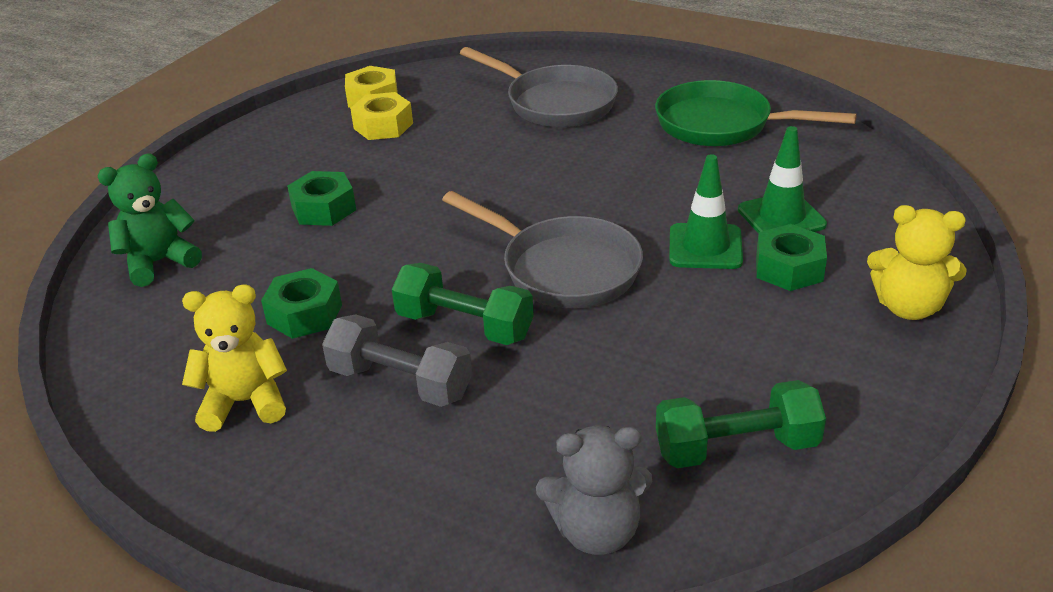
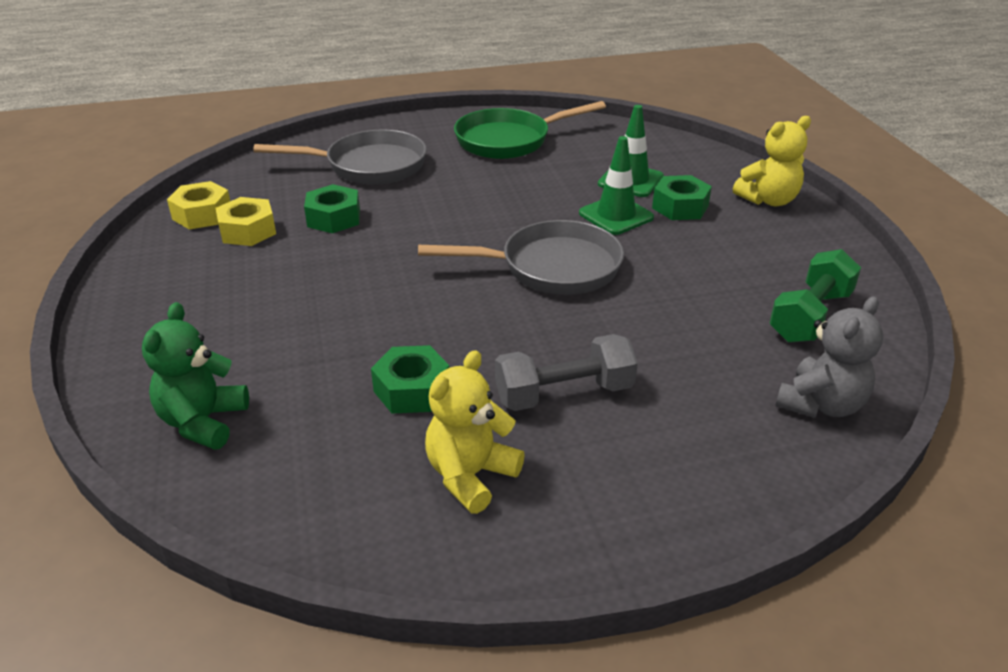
camera: 45 degrees left, 0 degrees up
green nut [287,171,356,226] -> green nut moved to [304,184,360,233]
green dumbbell [392,263,534,345] -> none

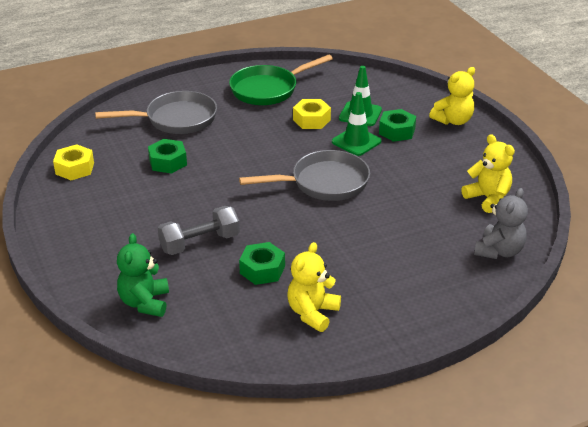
camera: 10 degrees left, 0 degrees up
yellow nut [216,197,276,246] -> yellow nut moved to [293,99,331,129]
grey dumbbell [495,334,638,411] -> grey dumbbell moved to [158,206,240,255]
green dumbbell [770,249,861,343] -> yellow teddy bear [461,134,515,213]

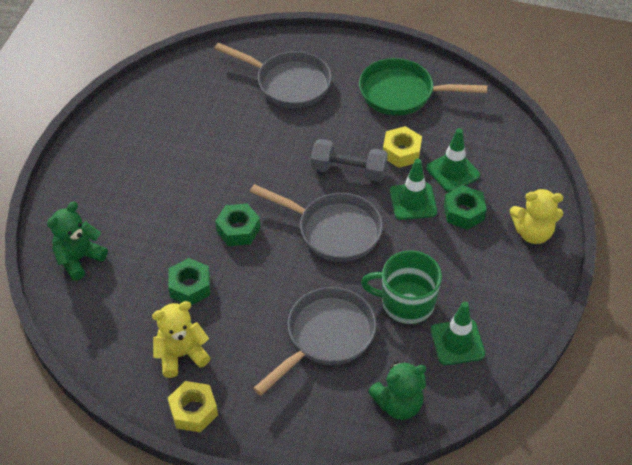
camera: 40 degrees right, 15 degrees up
yellow nut [53,144,94,180] -> yellow nut moved to [168,381,218,432]
green nut [148,139,187,174] -> green nut moved to [215,204,261,246]
grey dumbbell [158,206,240,255] -> grey dumbbell moved to [311,139,388,182]
yellow teddy bear [461,134,515,213] -> green traffic cone [431,302,485,365]
grey teddy bear [474,188,528,259] -> green teddy bear [368,361,426,420]
none -> grey pan [253,287,376,395]
none -> green mug [361,250,442,324]

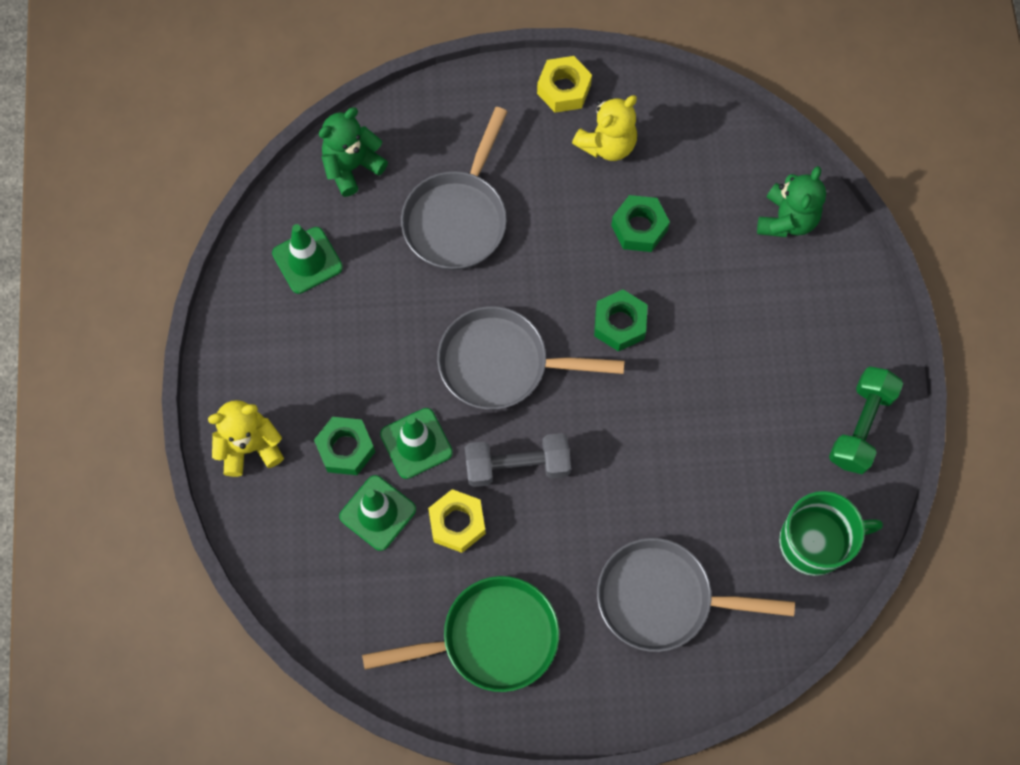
camera: 160 degrees right, 20 degrees up
green mug [361,250,442,324] -> green mug moved to [779,491,883,576]
none -> green dumbbell [829,367,903,474]

